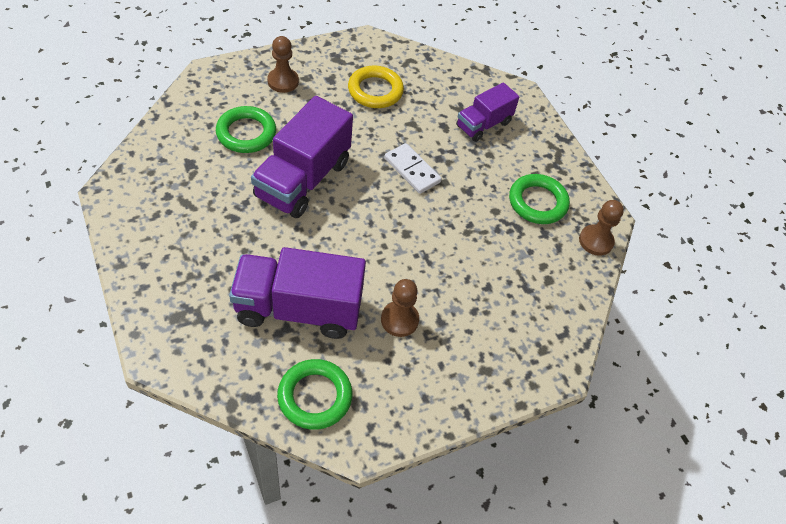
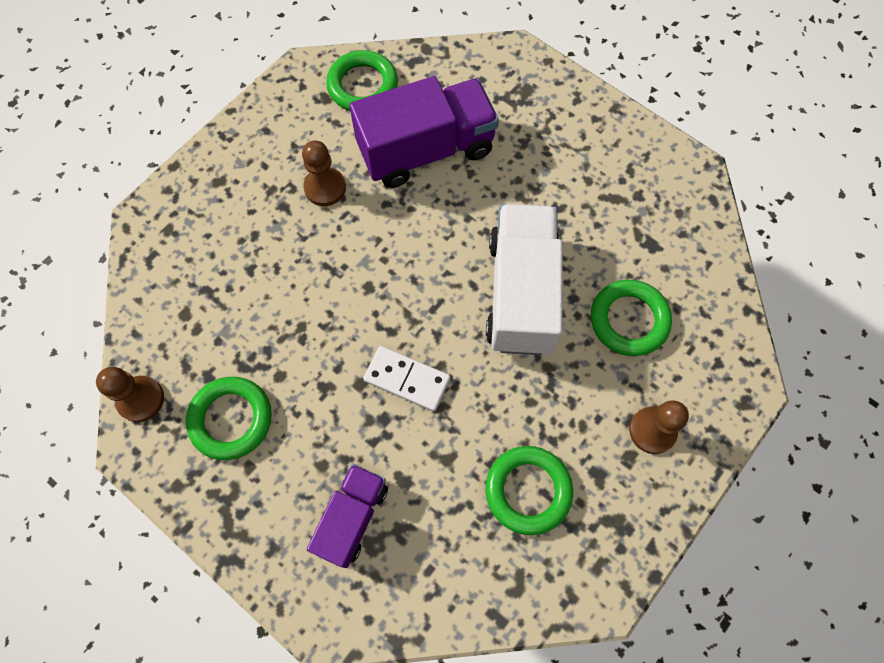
camera: 160 degrees right, 15 degrees up
purple truck [251,96,353,218] -> white truck [486,204,562,355]
yellow ring [348,66,404,108] -> green ring [485,446,573,535]

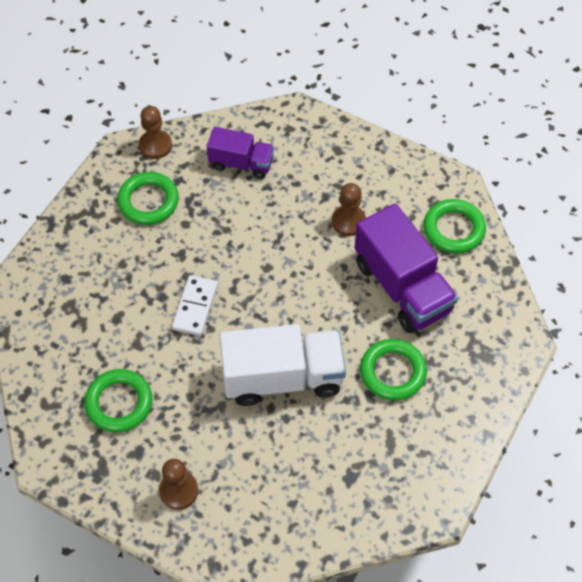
camera: 80 degrees right, 10 degrees down
purple truck [307,464,388,568] -> purple truck moved to [207,127,274,179]
green ring [591,280,672,356] -> green ring moved to [360,339,427,401]

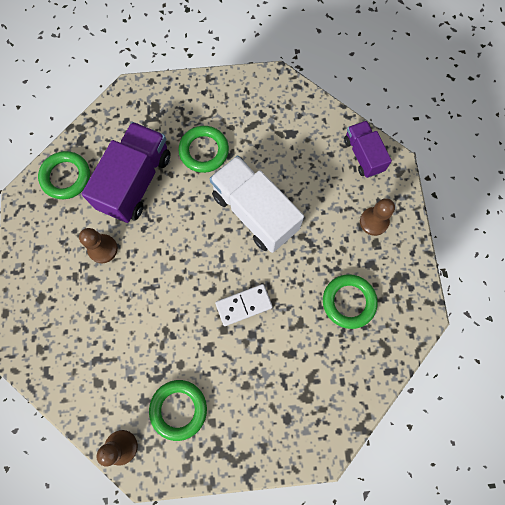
camera: 125 degrees left, 15 degrees up
purple truck [207,127,274,179] -> purple truck moved to [344,121,392,178]

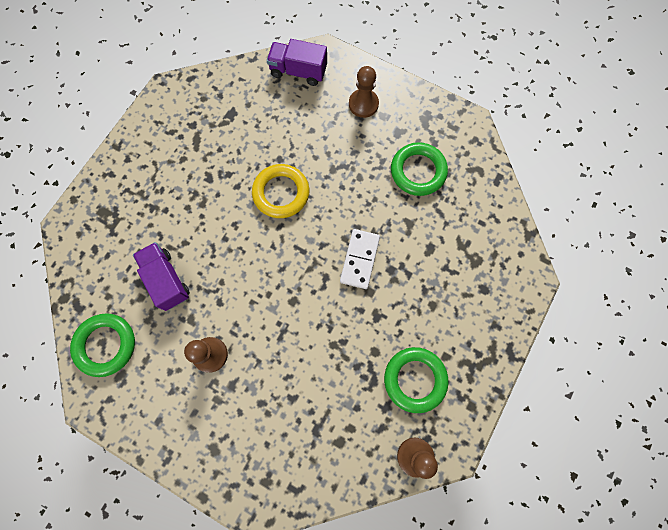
camera: 55 degrees left, 0 degrees up
purple truck [82,122,171,223] -> purple truck [133,242,190,311], size x0.59
green ring [178,126,229,173] -> none
white truck [209,156,304,253] -> yellow ring [252,164,309,218]

